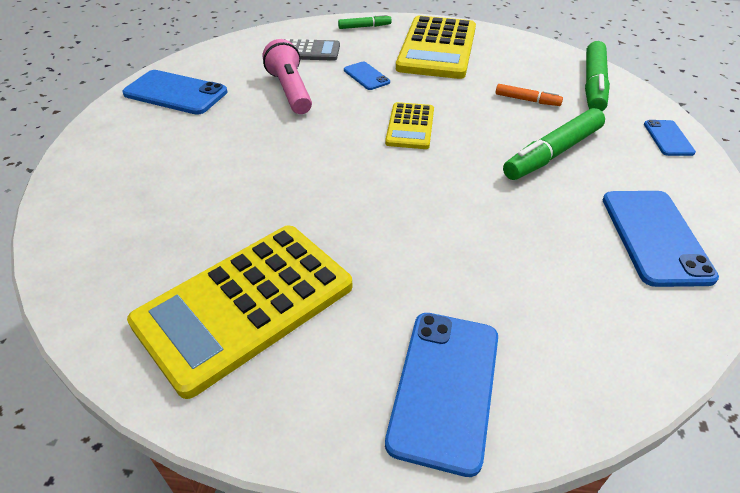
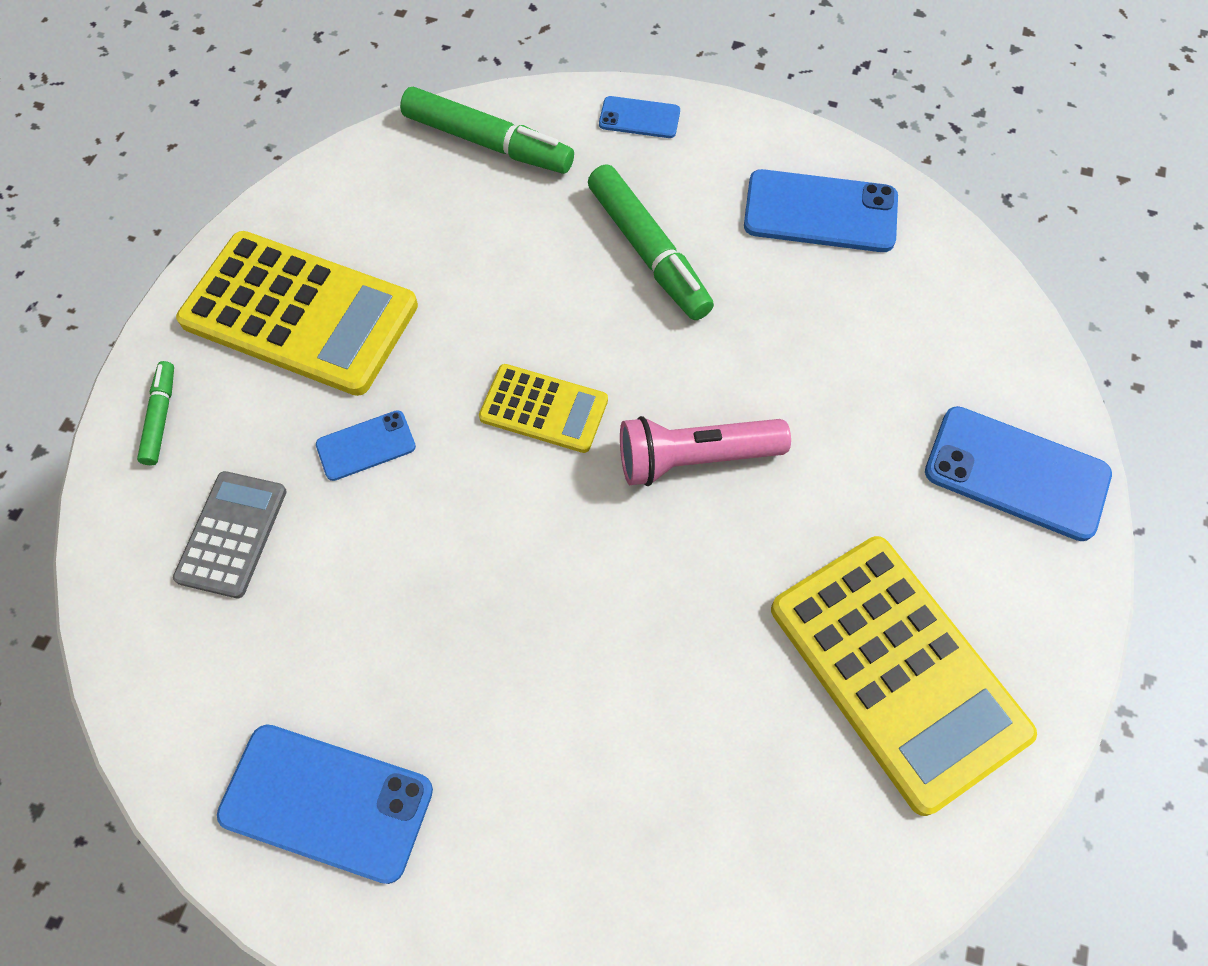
camera: 80 degrees left, 20 degrees up
blue phone [122,70,227,115] -> blue phone turned 75 degrees clockwise [217,724,433,884]
pink flashlight [263,39,312,114] -> pink flashlight moved to [620,416,791,486]
orange marker [496,84,563,106] -> none

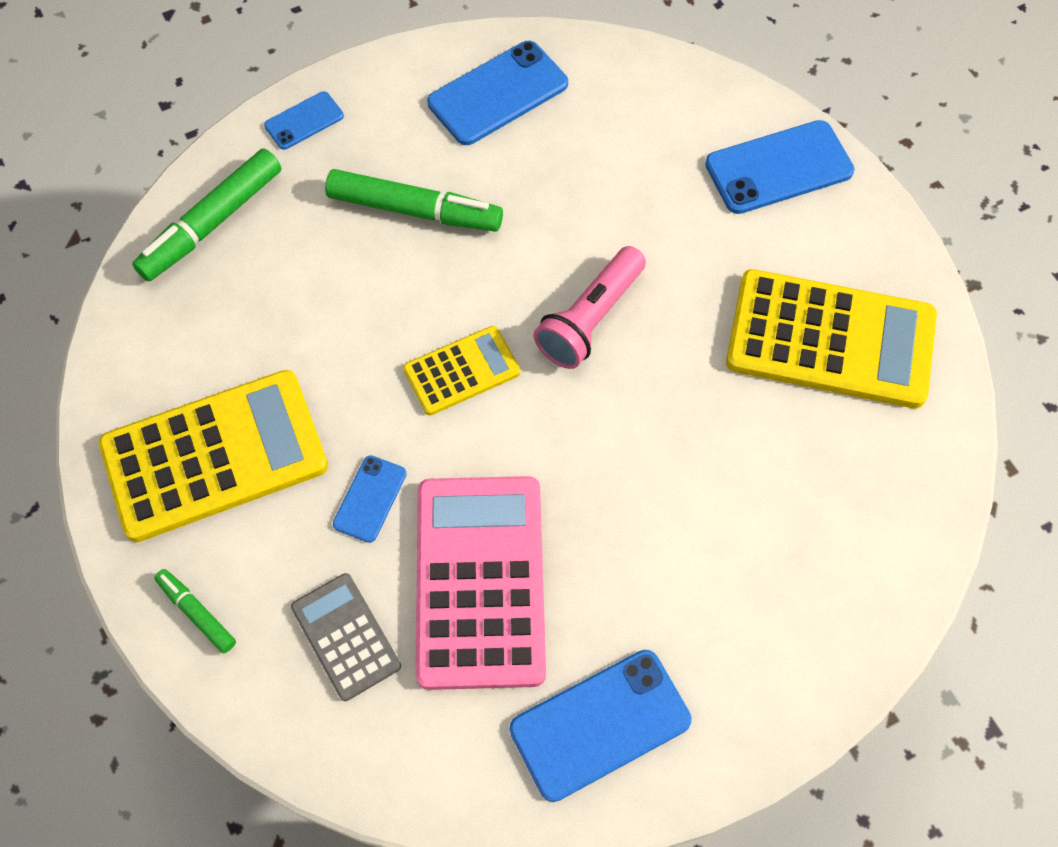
camera: 45 degrees left, 0 degrees up
green marker [400,87,574,174] -> green marker turned 150 degrees clockwise [132,148,281,281]
none -> pink calculator [415,476,546,690]

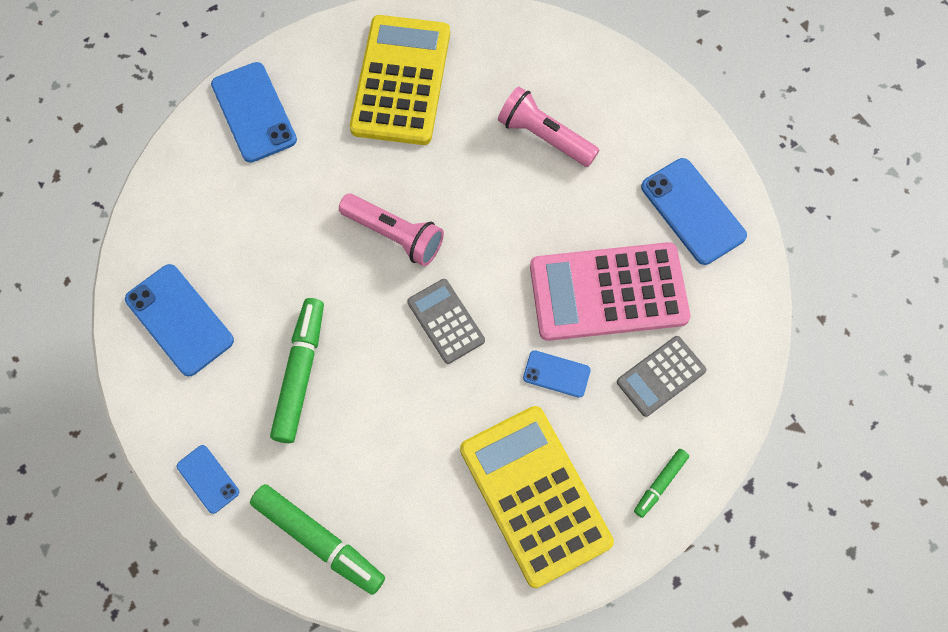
camera: 95 degrees left, 5 degrees up
yellow calculator [403,326,520,415] -> grey calculator [407,279,485,364]
none -> pink flashlight [498,87,599,167]

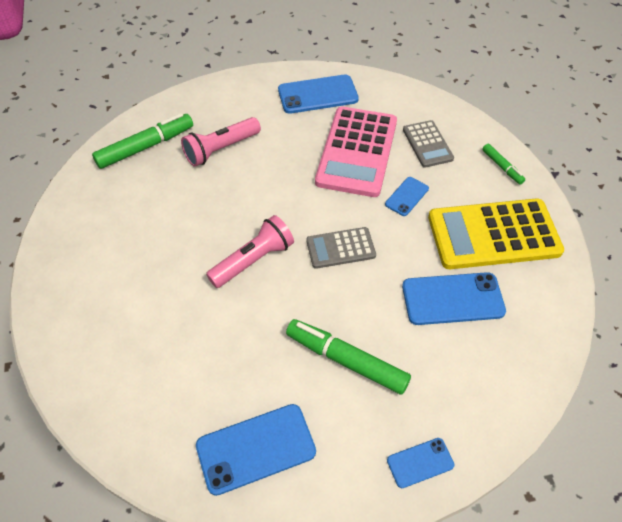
camera: 70 degrees left, 15 degrees down
blue phone [211,62,297,163] -> blue phone moved to [402,272,506,325]
green marker [250,484,385,595] -> green marker moved to [92,113,193,169]
yellow calculator [350,15,450,145] -> none

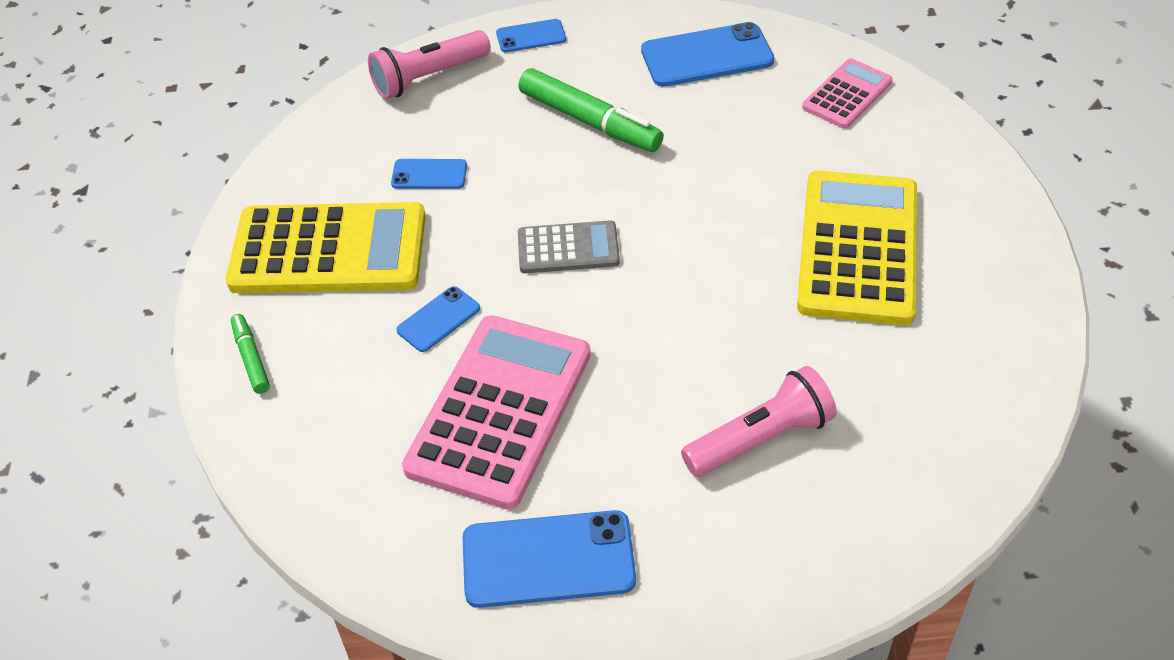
camera: 170 degrees left, 5 degrees down
green marker [92,113,193,169] -> none
pink flashlight [206,215,294,288] -> pink flashlight moved to [368,30,491,99]
blue phone [402,272,506,325] -> blue phone [391,159,467,189], size x0.55
grey calculator [403,120,454,168] -> none
none -> yellow calculator [797,171,917,325]
none -> pink calculator [802,58,893,129]

